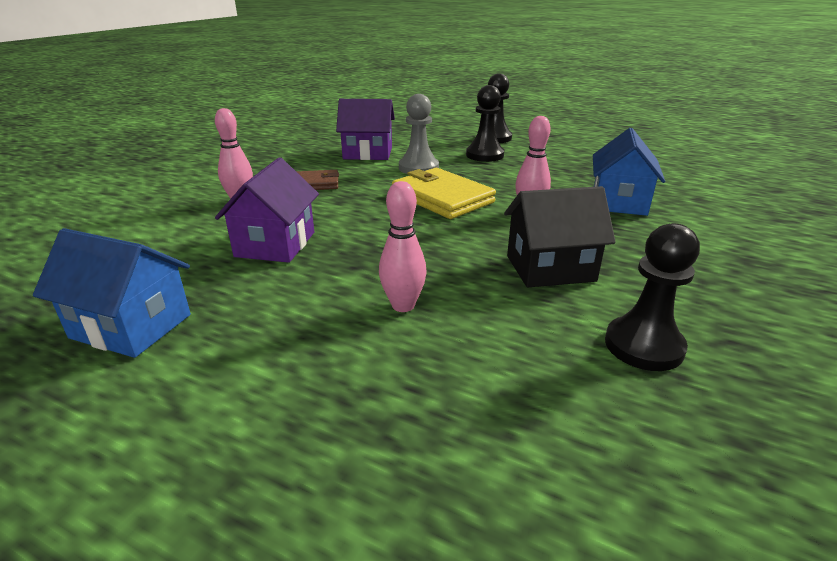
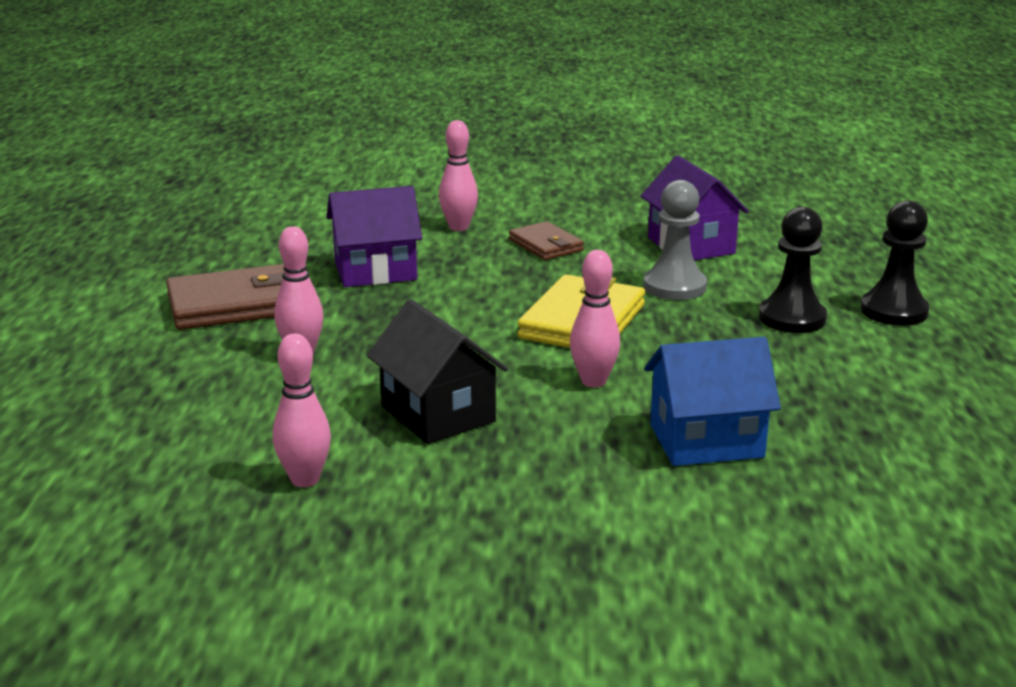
camera: 65 degrees right, 5 degrees down
blue house [33,228,191,358] -> none
black pawn [605,223,700,371] -> pink bowling pin [273,333,331,487]
none -> brown wallet [166,264,285,330]

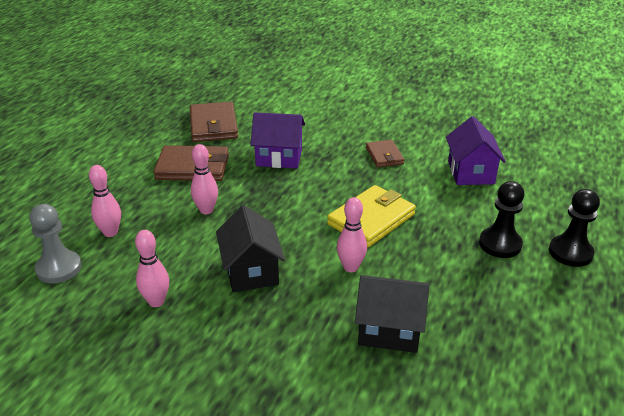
camera: 20 degrees right, 10 degrees up
pink bowling pin [439,120,478,231] -> pink bowling pin moved to [89,165,121,237]
grey pawn [643,180,707,300] -> grey pawn moved to [29,204,82,283]
blue house [644,337,781,466] -> black house [355,275,430,353]
none -> brown wallet [190,101,238,142]

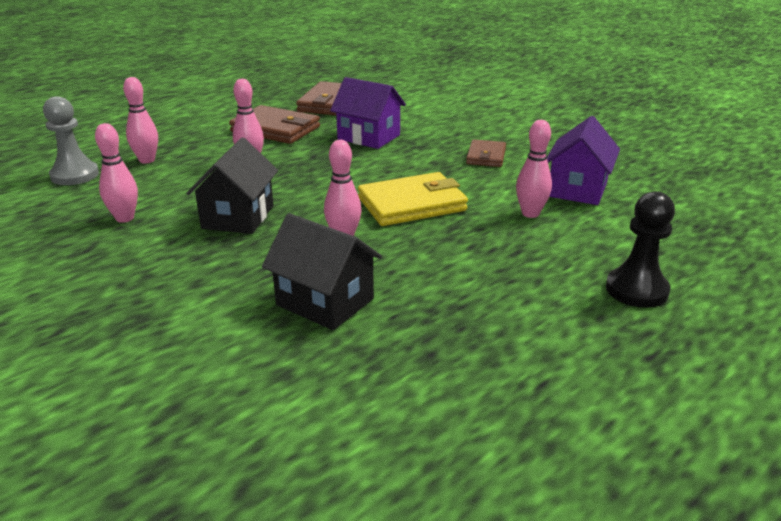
camera: 25 degrees right, 5 degrees down
black pawn [479,181,524,258] -> none
none -> pink bowling pin [516,120,552,218]

